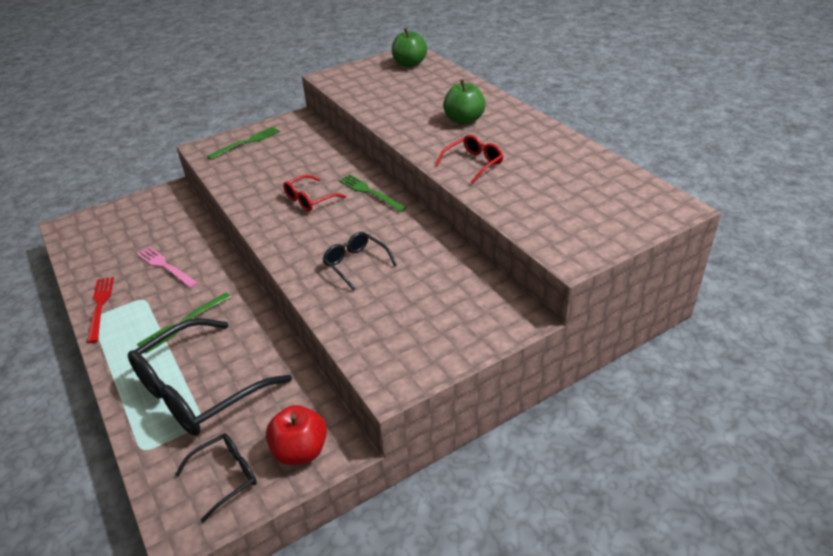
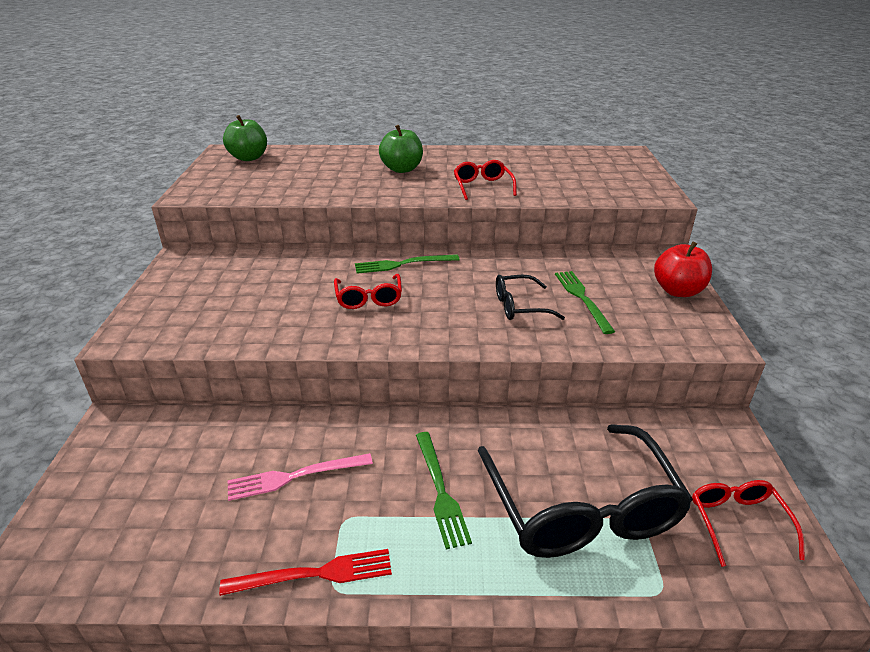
camera: 60 degrees left, 5 degrees down
red fork [87,277,114,343] -> red fork turned 150 degrees clockwise [219,549,392,596]
black glasses [175,433,257,522] -> red glasses [692,480,805,567]
green fork [207,127,280,160] -> green fork moved to [555,271,615,334]
red apple [266,405,327,465] -> red apple moved to [654,242,712,297]

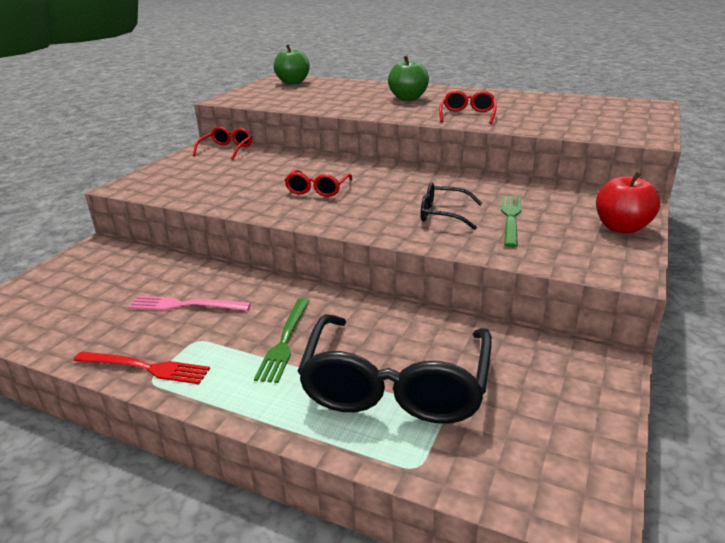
camera: 25 degrees right, 5 degrees down
green fork [355,254,460,274] -> none
red glasses [692,480,805,567] -> red glasses moved to [193,127,252,160]

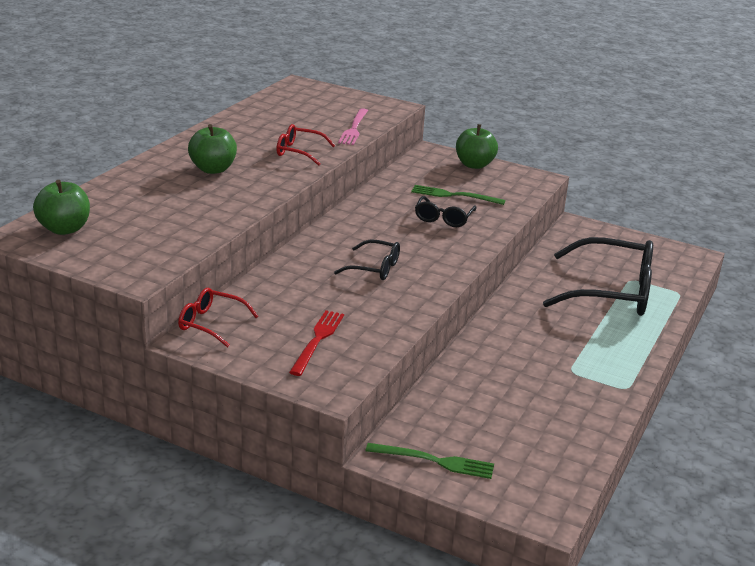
camera: 90 degrees left, 0 degrees up
red fork [74,351,210,384] -> red fork moved to [289,310,344,376]
pink fork [128,296,251,311] -> pink fork moved to [338,108,368,145]
green fork [254,298,310,383] -> green fork moved to [366,443,494,479]
red glasses [285,170,353,197] -> black glasses [334,239,400,280]
red apple [596,171,660,234] -> green apple [456,124,498,169]

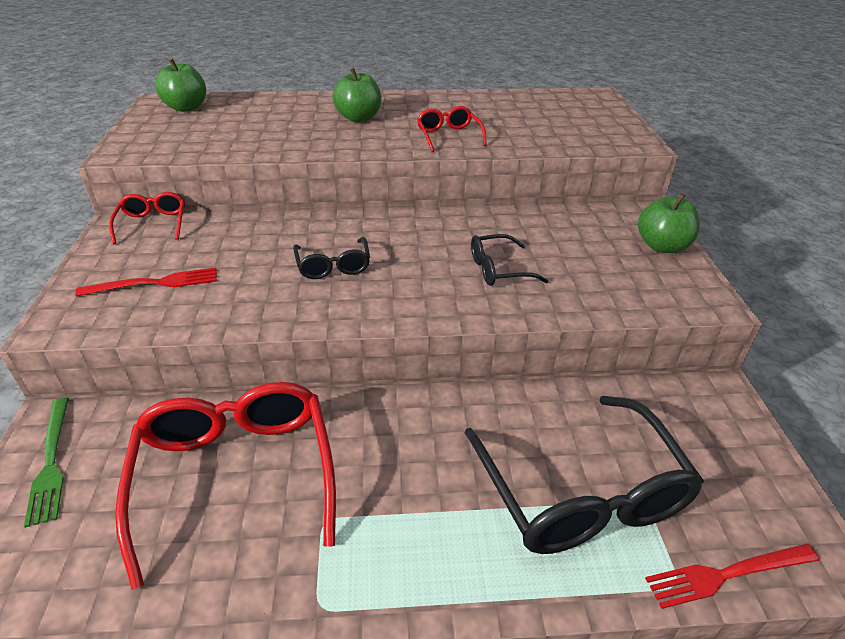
camera: 60 degrees right, 10 degrees up
pink fork [338,108,368,145] -> none
green fork [411,185,505,205] -> none
none -> red glasses [115,382,336,590]
none -> red fork [645,544,819,609]

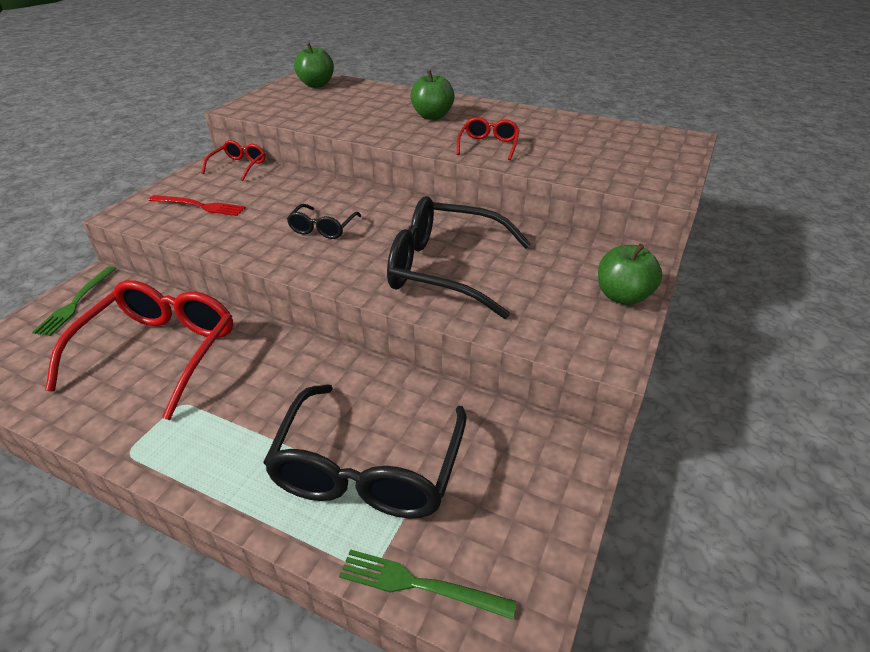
camera: 30 degrees right, 0 degrees up
black glasses [471,234,548,286] -> black glasses [387,196,531,319], size x2.04
red fork [645,544,819,609] -> green fork [339,549,516,620]

